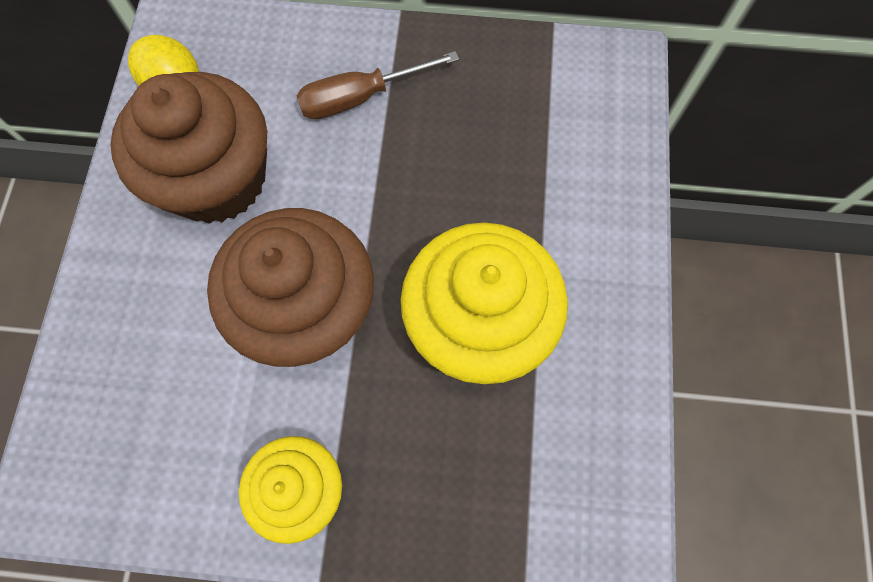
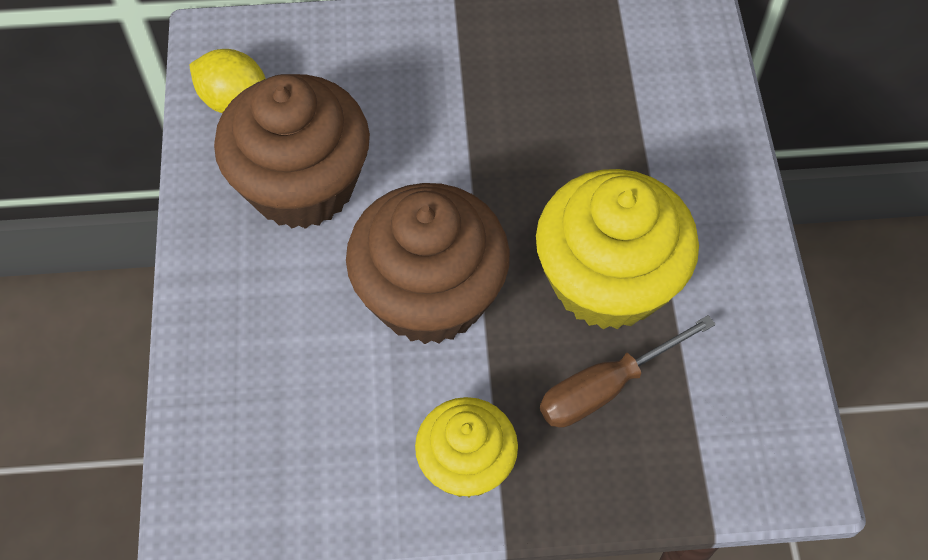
camera: 10 degrees left, 10 degrees down
brown screwdriver [296,51,459,119] -> brown screwdriver moved to [540,315,716,428]

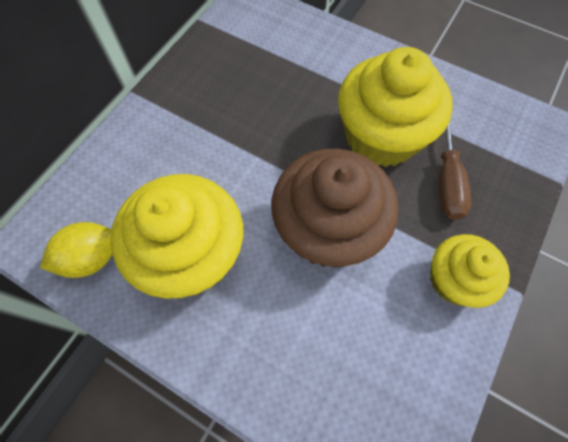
camera: 55 degrees left, 5 degrees up
brown cupcake [214,74,370,229] -> yellow cupcake [110,174,243,299]

